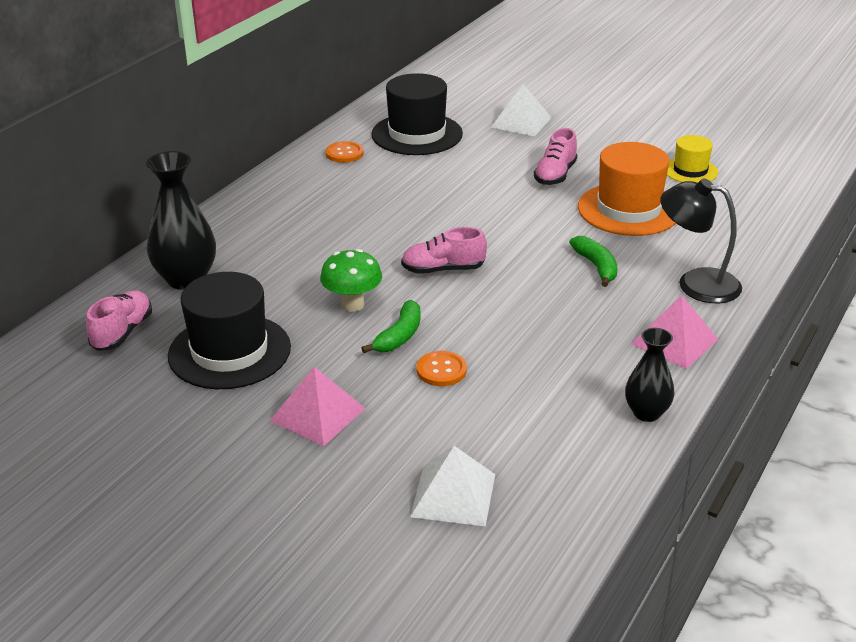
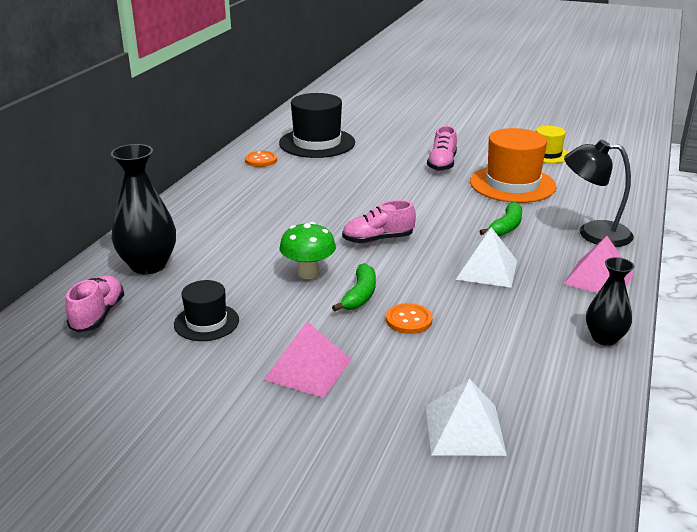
camera: 10 degrees left, 5 degrees down
black hat [168,272,291,389] -> black hat [174,280,239,341], size x0.56
white pyramid [491,84,552,136] -> white pyramid moved to [456,227,517,288]
green banana [569,236,618,287] -> green banana turned 60 degrees clockwise [479,202,522,236]

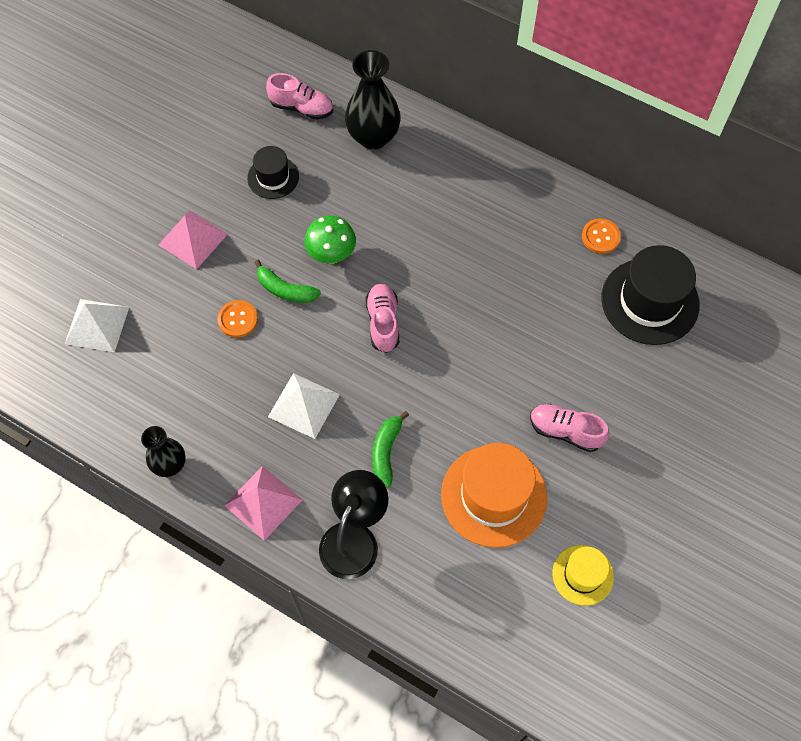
camera: 100 degrees right, 35 degrees up
green banana [479,202,522,236] -> green banana turned 60 degrees clockwise [372,411,409,487]

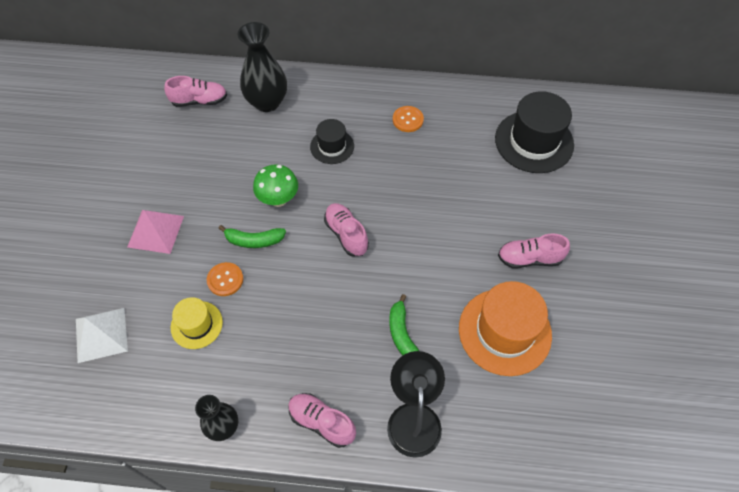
camera: 25 degrees left, 5 degrees down
pink pyramid [224,466,302,541] -> pink shoe [288,393,356,448]
black hat [247,146,299,199] -> black hat moved to [310,119,354,164]
white pyramid [268,373,340,439] -> none
yellow hat [552,545,614,606] -> yellow hat moved to [171,297,223,349]
orange button [582,219,621,254] -> orange button moved to [393,106,424,132]

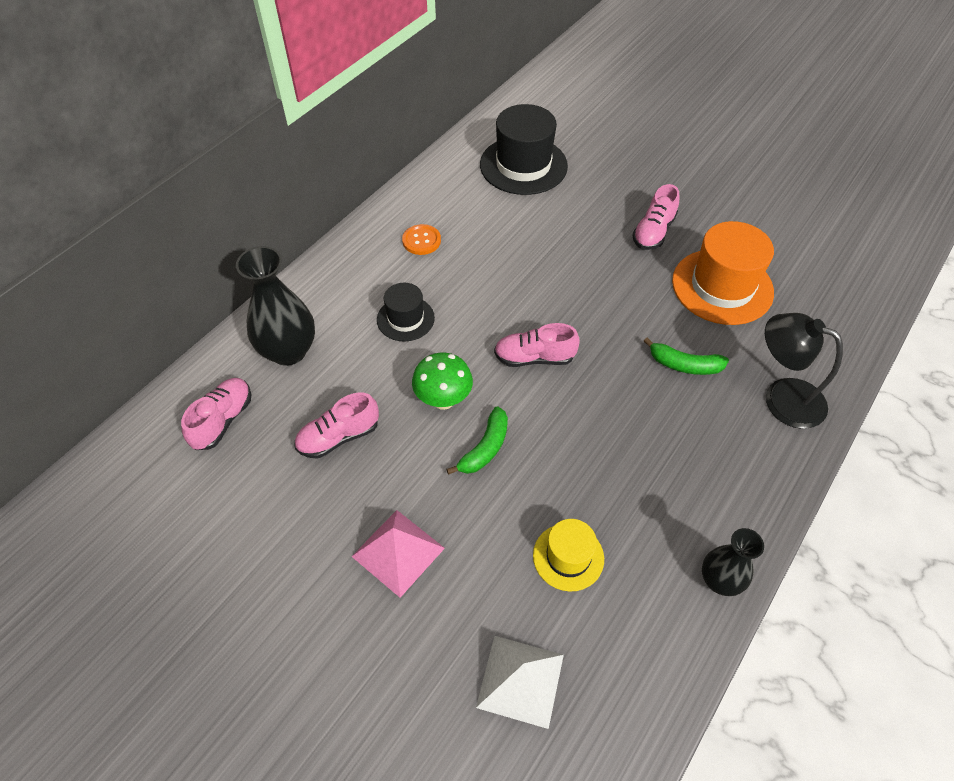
camera: 60 degrees left, 5 degrees down
orange button [207,262,243,296] -> none
pink shoe [288,393,356,448] -> pink shoe moved to [294,392,379,459]

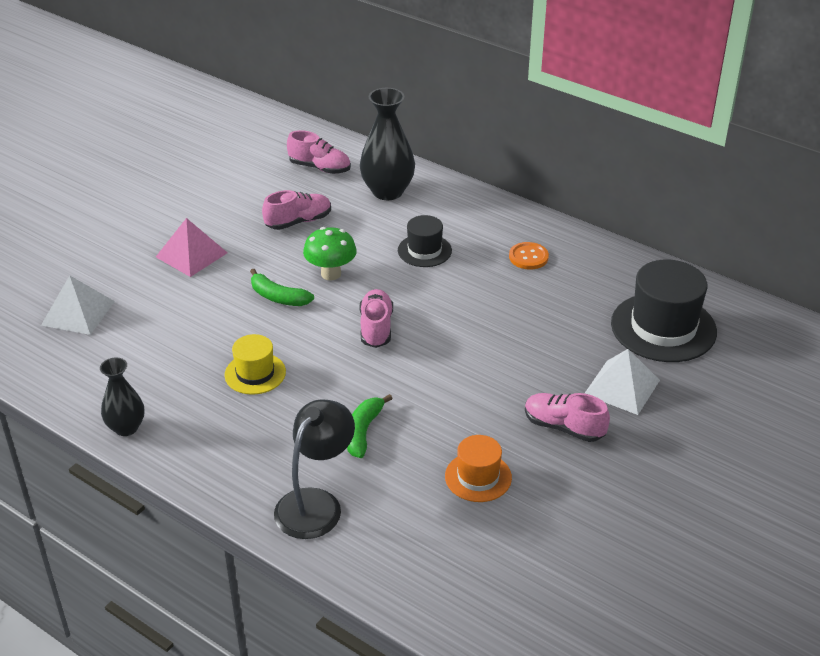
camera: 90 degrees right, 15 degrees down
pink shoe [294,392,379,459] -> pink shoe turned 90 degrees clockwise [262,190,331,230]
yellow hat [533,519,604,591] -> yellow hat moved to [224,334,286,395]
orange hat [672,221,774,325] -> orange hat [445,435,512,502], size x0.56
none -> white pyramid [584,349,660,415]

